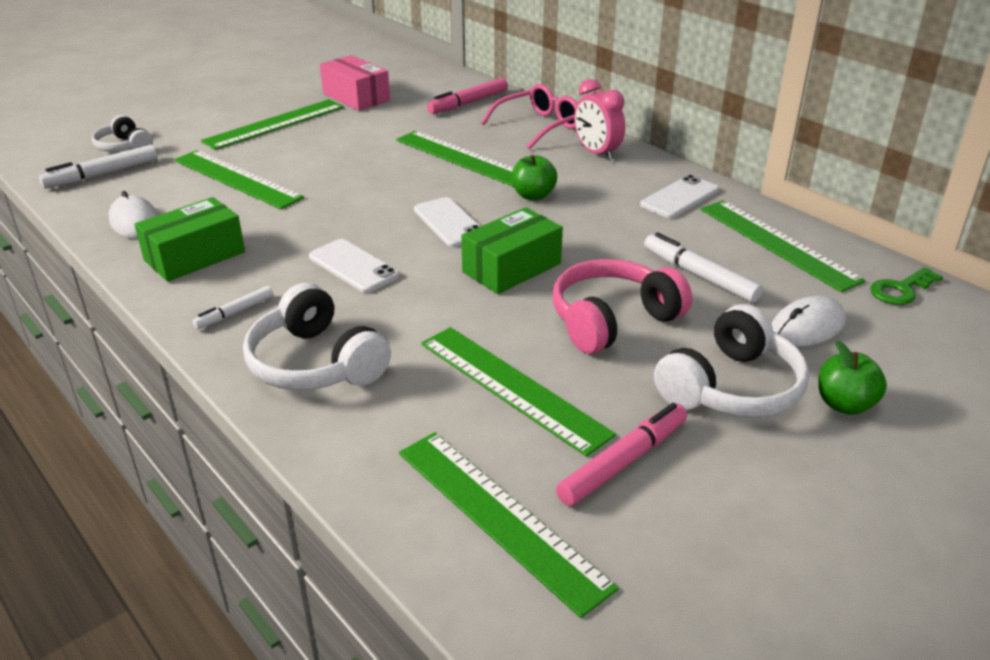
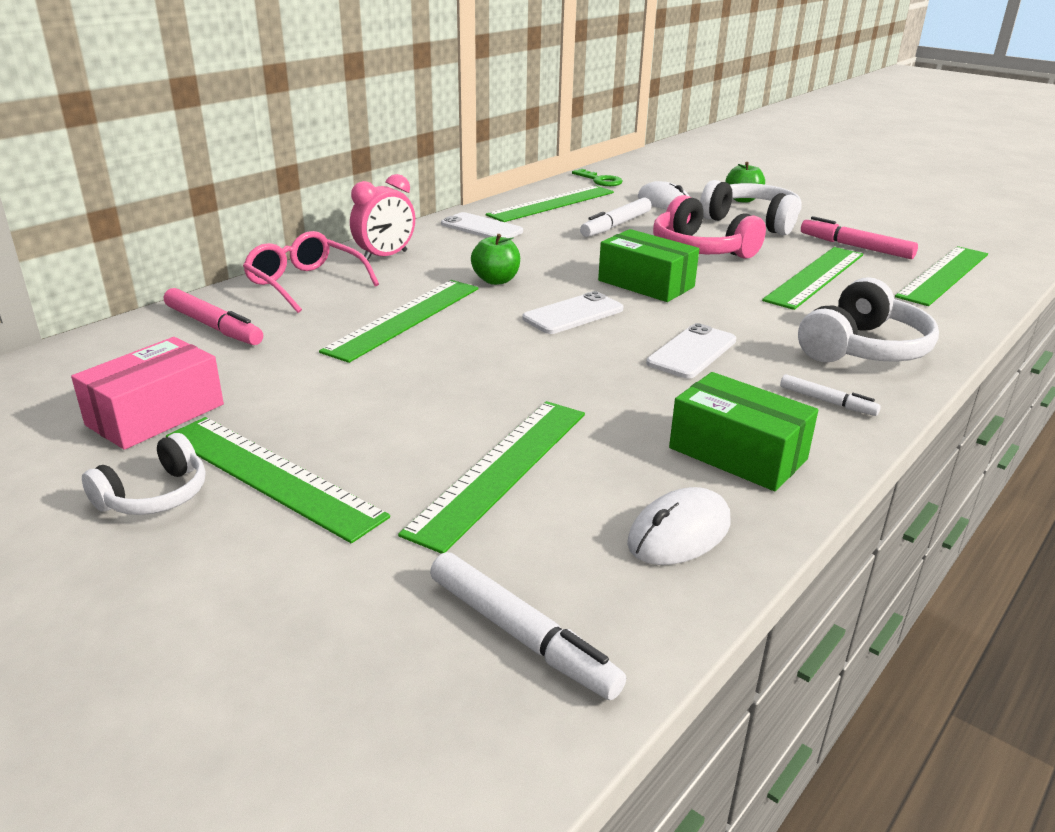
camera: 100 degrees left, 5 degrees down
white headphones [92,115,153,152] -> white headphones moved to [82,433,206,515]

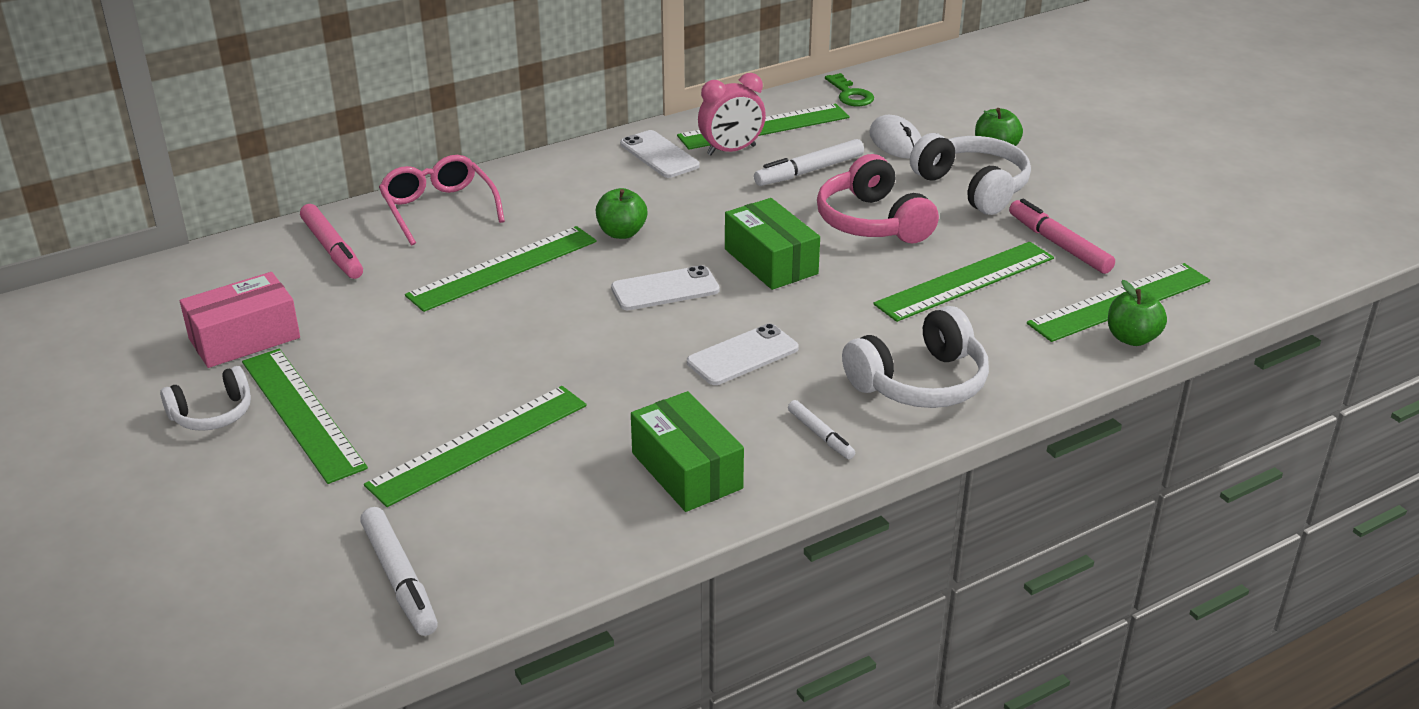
camera: 20 degrees right, 5 degrees up
pink clock [350,174,415,260] -> pink clock moved to [698,73,766,156]
white mouse [627,487,731,565] -> none
none -> green apple [1108,280,1167,346]

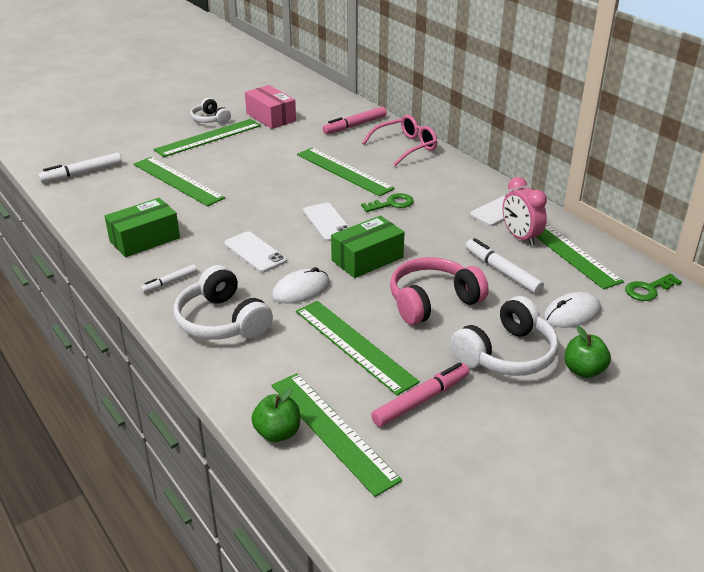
camera: 85 degrees right, 0 degrees up
green apple [596,188,647,239] -> green key [361,193,414,212]
none -> white mouse [272,267,330,304]

